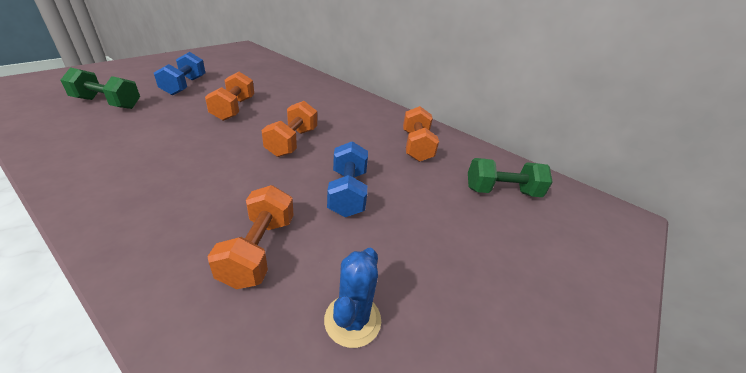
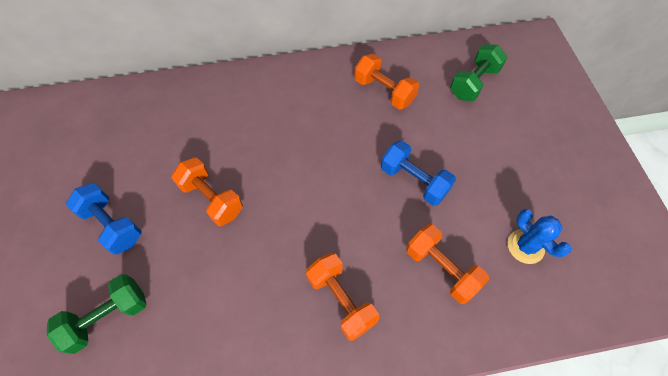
camera: 45 degrees left, 25 degrees up
orange dumbbell [262,101,317,157] -> orange dumbbell moved to [306,253,379,341]

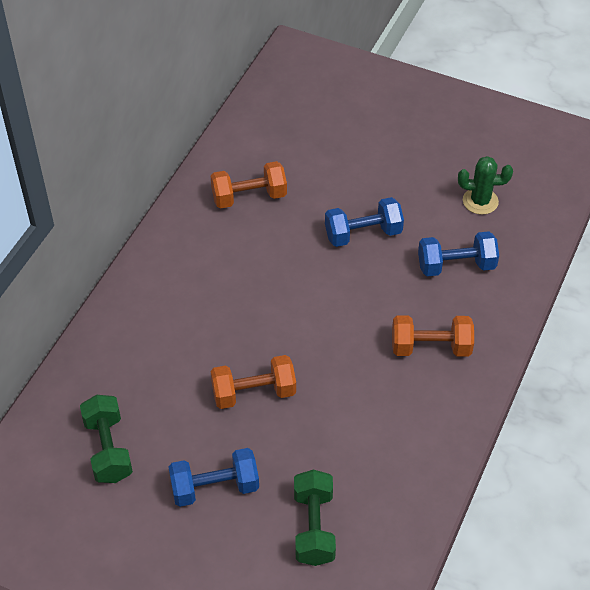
camera: 55 degrees left, 10 degrees down
orange dumbbell [406,224,489,304] -> blue dumbbell [418,231,499,276]
green dumbbell [450,44,507,102] -> green dumbbell moved to [80,395,133,483]
blue cactus [508,209,571,264] -> green cactus [458,156,513,215]

